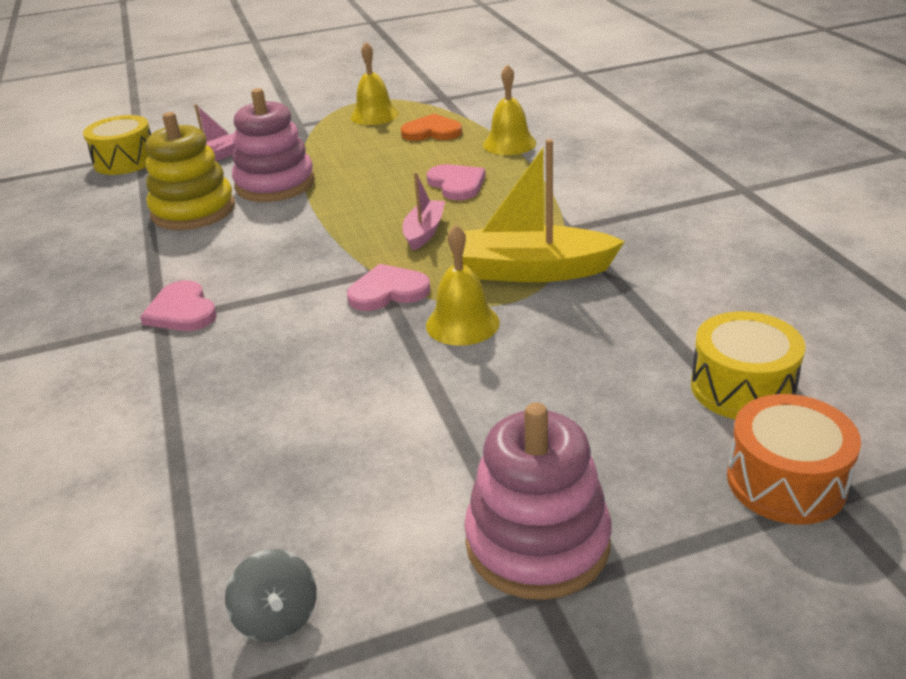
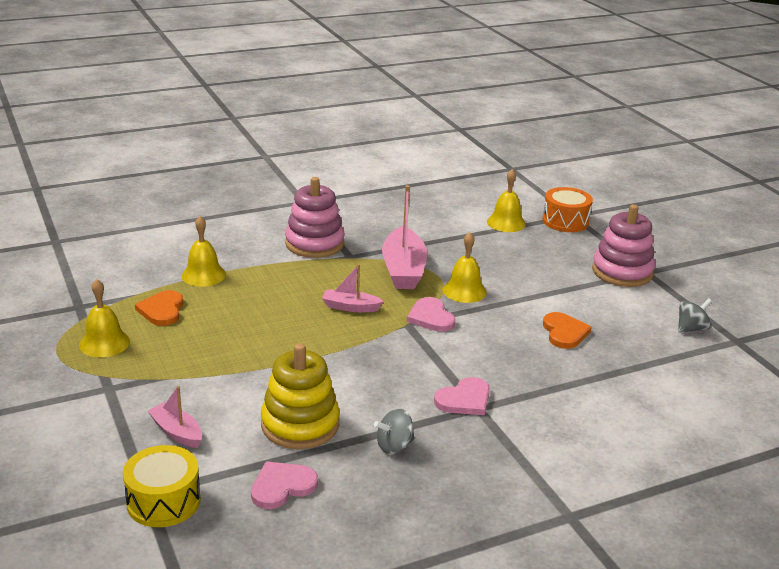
camera: 100 degrees left, 5 degrees down
pink stacking toy [232,88,315,202] -> pink stacking toy moved to [285,177,345,258]
pink heart [426,164,486,200] -> pink heart moved to [251,462,318,509]
yellow boat [451,139,625,282] -> pink boat [382,185,427,289]
yellow drum [691,311,805,419] -> yellow bell [487,169,526,232]
none -> grey spinning top [374,409,415,454]
none -> orange heart [543,312,592,349]

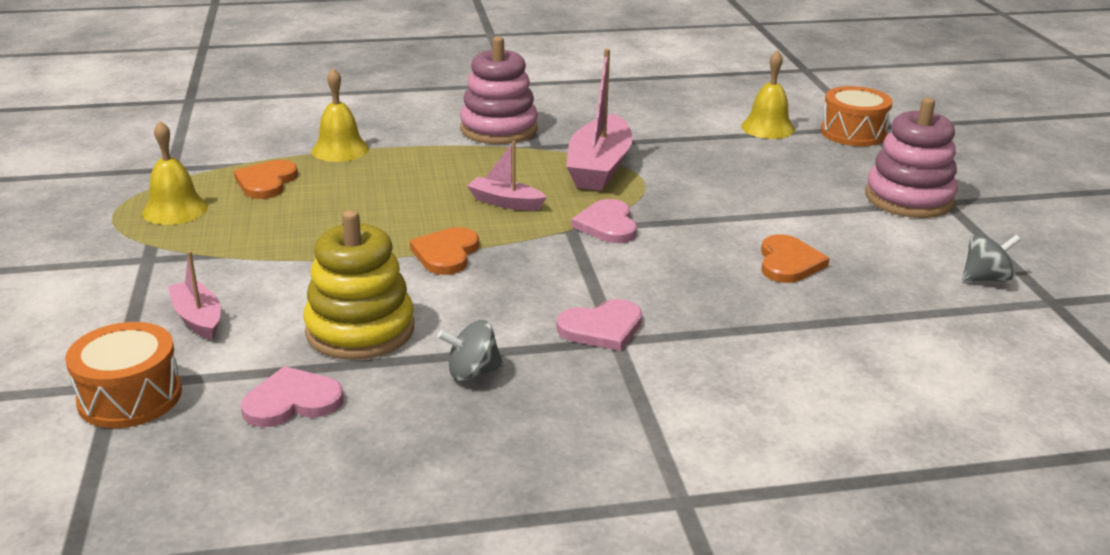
camera: 15 degrees right, 0 degrees up
yellow drum [123,445,201,527] -> orange drum [65,322,182,428]
yellow bell [443,232,487,303] -> none
none -> orange heart [410,227,479,275]

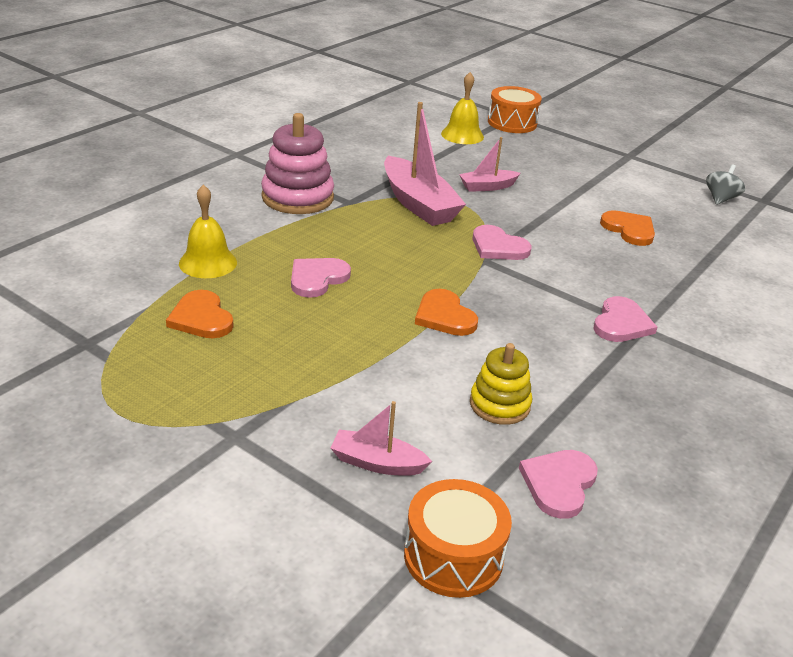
camera: 45 degrees left, 5 degrees up
yellow bell [142,121,208,225] -> none
yellow stacking toy [304,210,414,360] -> yellow stacking toy [470,343,532,425], size x0.62
grey spinning top [437,320,504,381] -> none
pink boat [467,141,547,211] -> pink boat moved to [459,137,520,192]
pink stacking toy [865,98,958,218] -> none
none -> pink heart [291,258,351,298]

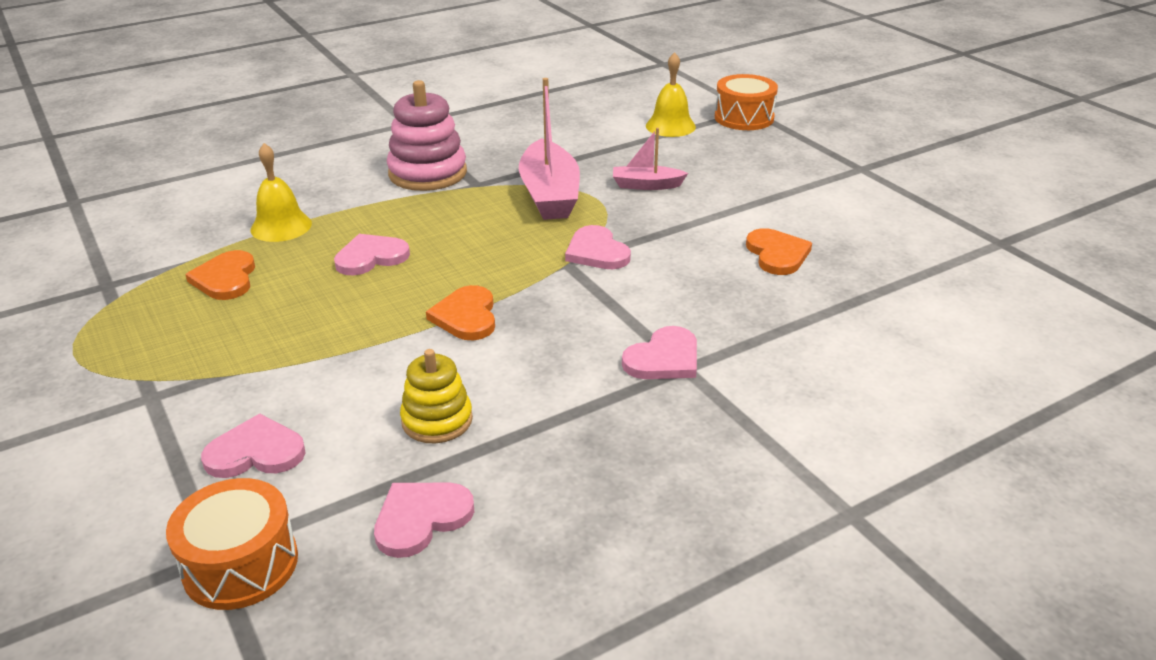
camera: 25 degrees right, 0 degrees up
pink boat [331,401,432,476] -> pink heart [201,414,306,478]
grey spinning top [706,164,745,205] -> none

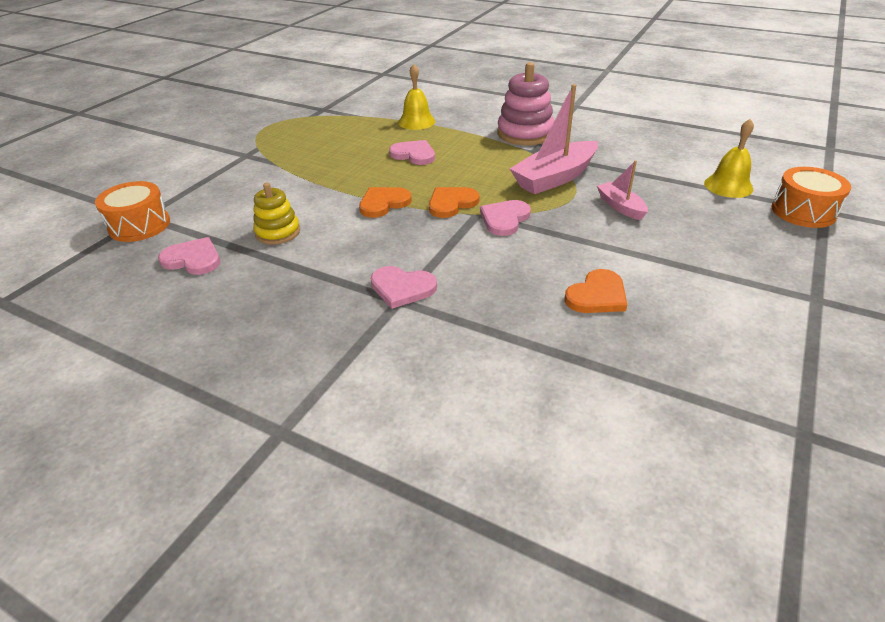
camera: 60 degrees right, 5 degrees up
orange heart [185,250,255,300] -> orange heart moved to [429,187,480,218]
pink heart [201,414,306,478] -> none

